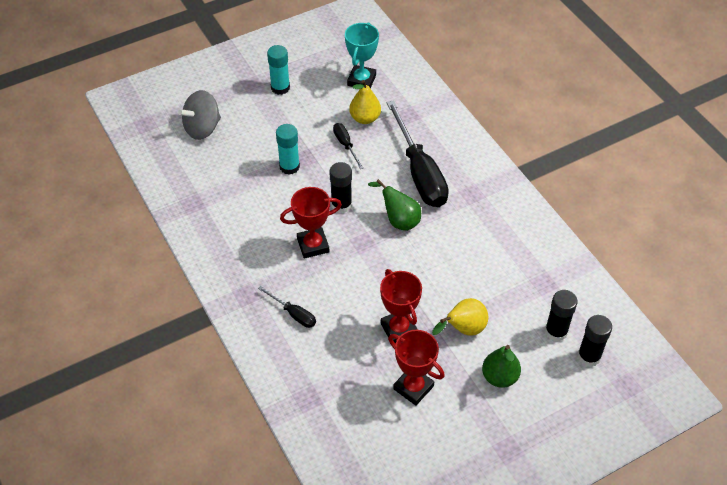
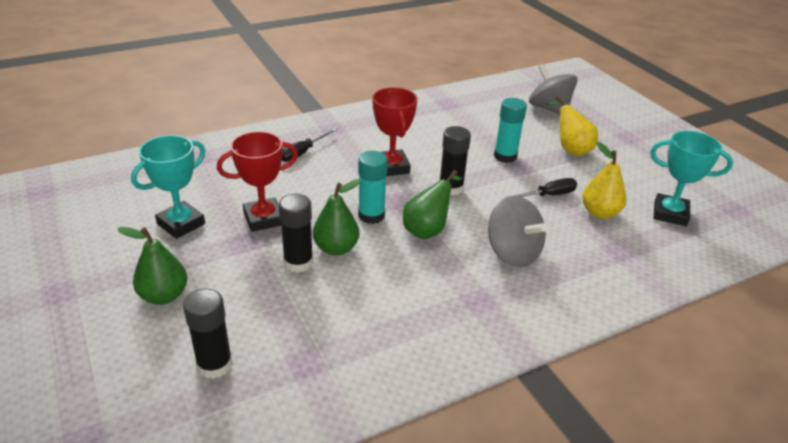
camera: 90 degrees right, 15 degrees down
turquoise glue stick [267,45,290,95] -> turquoise glue stick moved to [358,151,388,224]
black screwdriver [386,100,449,207] -> grey spinning top [488,196,547,267]
red trophy [388,330,445,406] -> turquoise trophy [131,135,205,239]
yellow pear [432,298,488,336] -> yellow pear moved to [546,96,598,156]
black glue stick [578,315,612,367] -> black glue stick moved to [279,194,313,273]
none -> green pear [313,179,361,256]

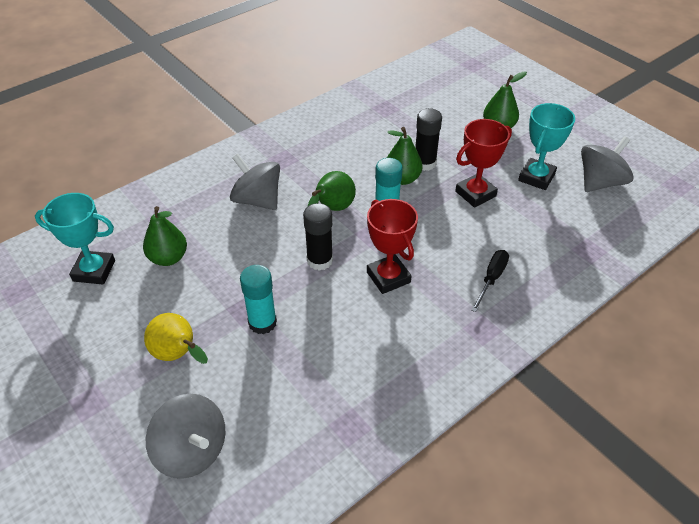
camera: 170 degrees right, 10 degrees up
black glue stick [183,289,233,379] -> none
black screwdriver [505,178,577,198] -> none
yellow pear [582,142,626,219] -> green pear [143,206,187,266]
none -> grey spinning top [581,136,634,192]

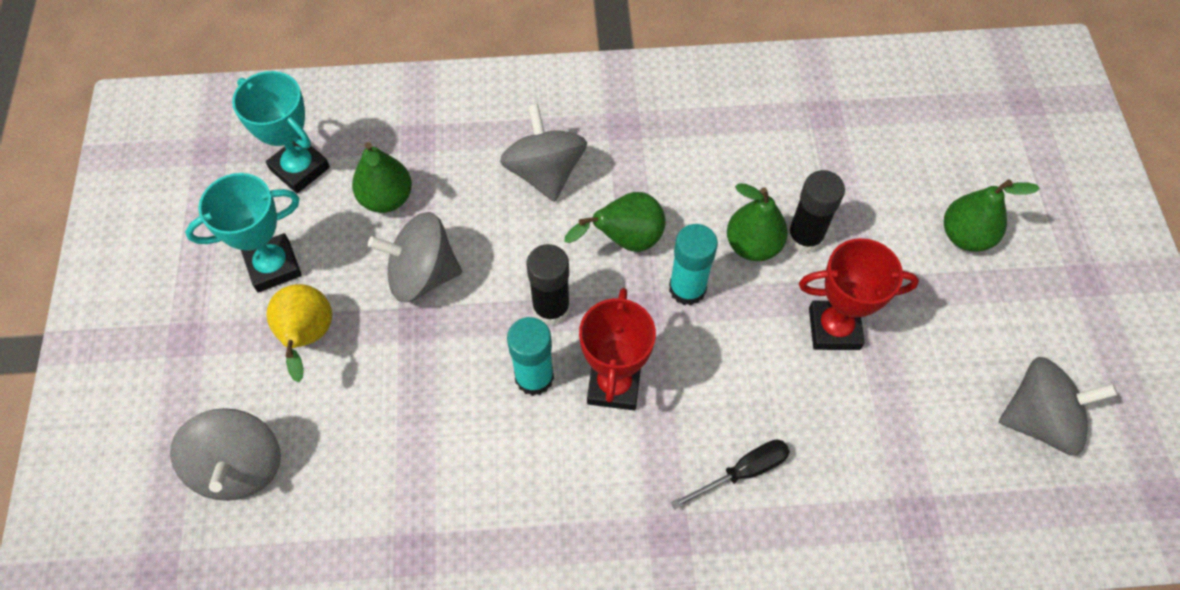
camera: 35 degrees right, 15 degrees up
turquoise glue stick [240,265,277,334] -> turquoise glue stick moved to [507,317,554,396]
turquoise trophy [518,103,575,190] -> turquoise trophy moved to [185,173,302,293]
none -> grey spinning top [368,212,462,302]

